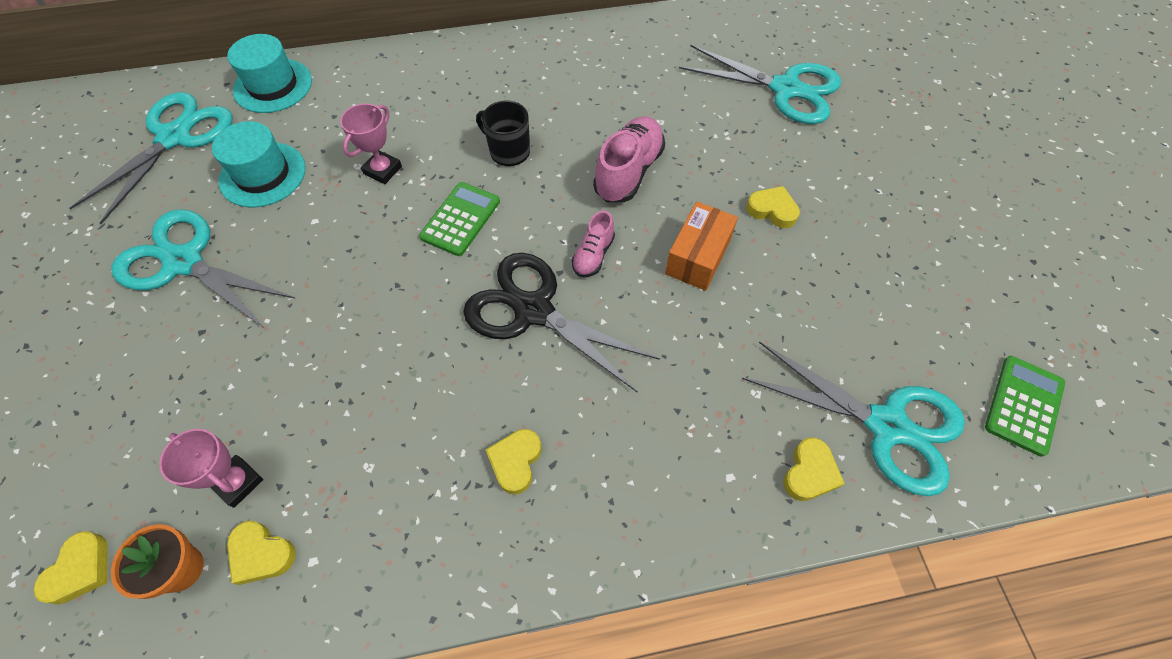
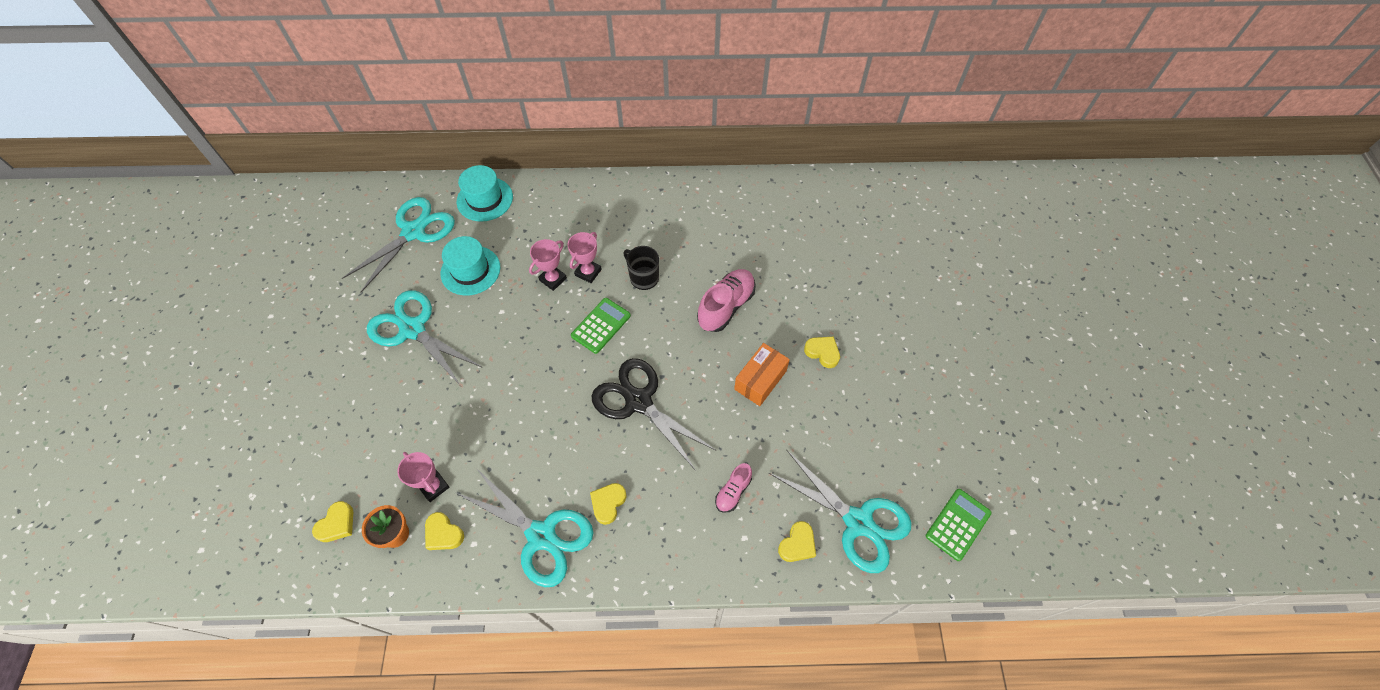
camera: 10 degrees right, 0 degrees up
pink shoe [572,211,615,277] -> pink shoe moved to [715,463,752,513]
turquoise scissors [679,45,841,124] -> turquoise scissors moved to [456,468,594,587]
none -> pink trophy [567,232,602,283]

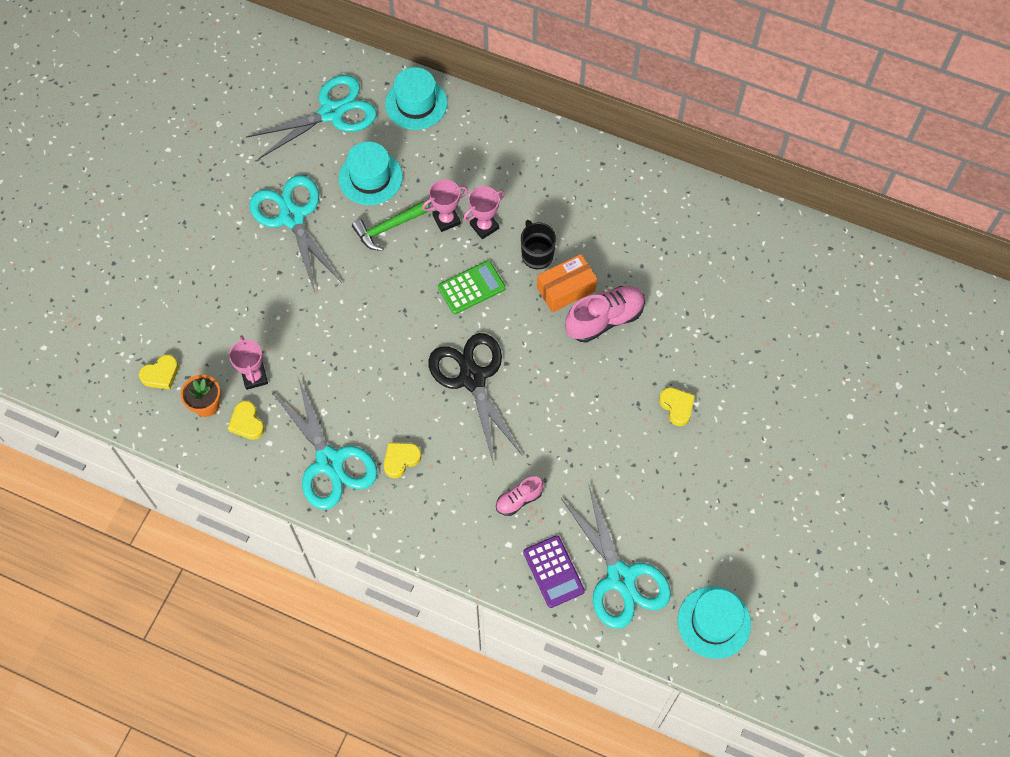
camera: 25 degrees right, 5 degrees up
orange box [734,343,790,406] -> orange box moved to [537,254,597,313]
yellow heart [778,521,816,562] -> purple calculator [523,535,585,608]
green calculator [926,489,992,561] -> turquoise hat [678,586,751,659]
none -> green hammer [352,201,429,251]

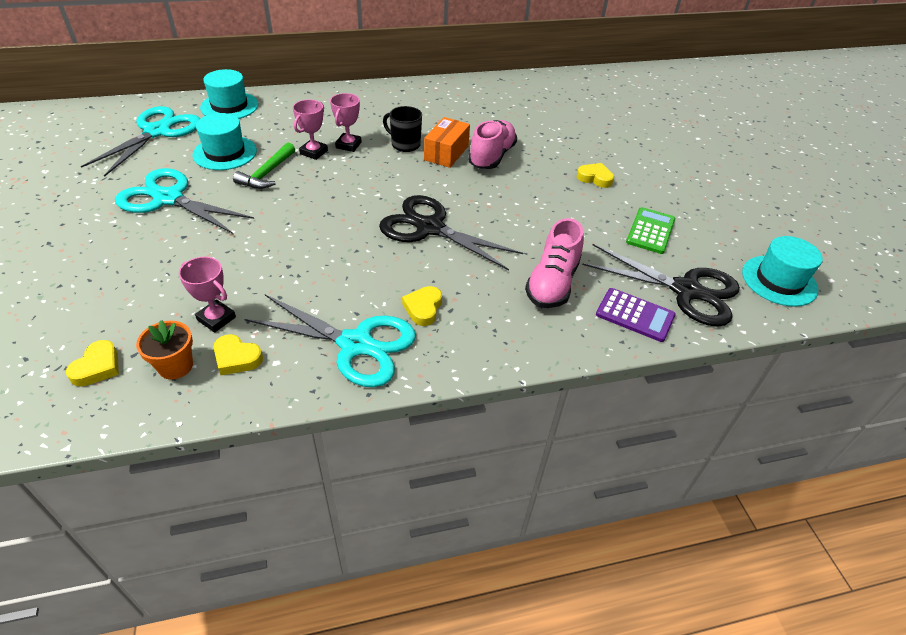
camera: 40 degrees left, 20 degrees down
green calculator [438,260,506,314] -> green calculator moved to [626,207,675,254]
pink shoe [496,476,544,516] -> pink shoe [525,218,584,308], size x1.76
turquoise scissors [561,486,671,629] -> black scissors [582,244,740,327]

